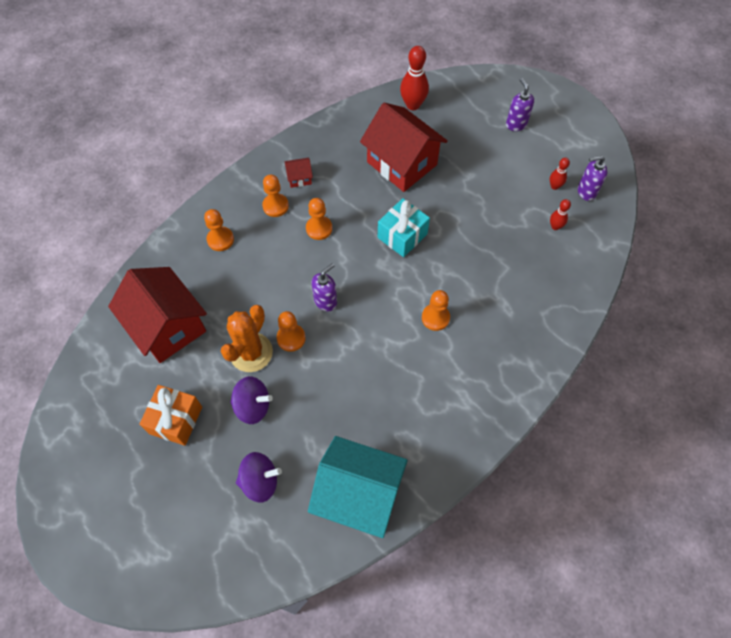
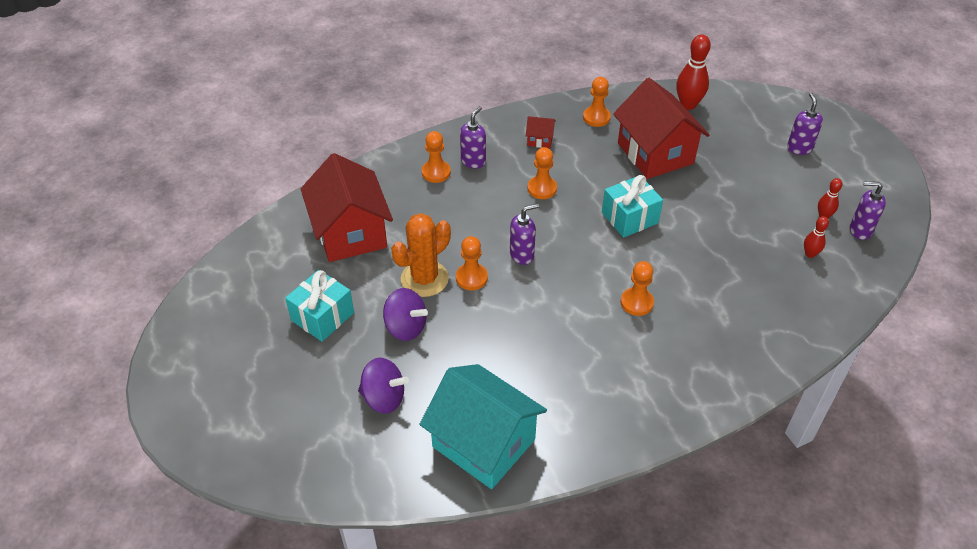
camera: 20 degrees right, 15 degrees down
orange gift [139,385,202,446] -> turquoise gift [285,270,354,342]
orange pawn [262,175,289,217] -> orange pawn moved to [583,77,611,127]
none -> purple soap dispenser [460,107,486,169]

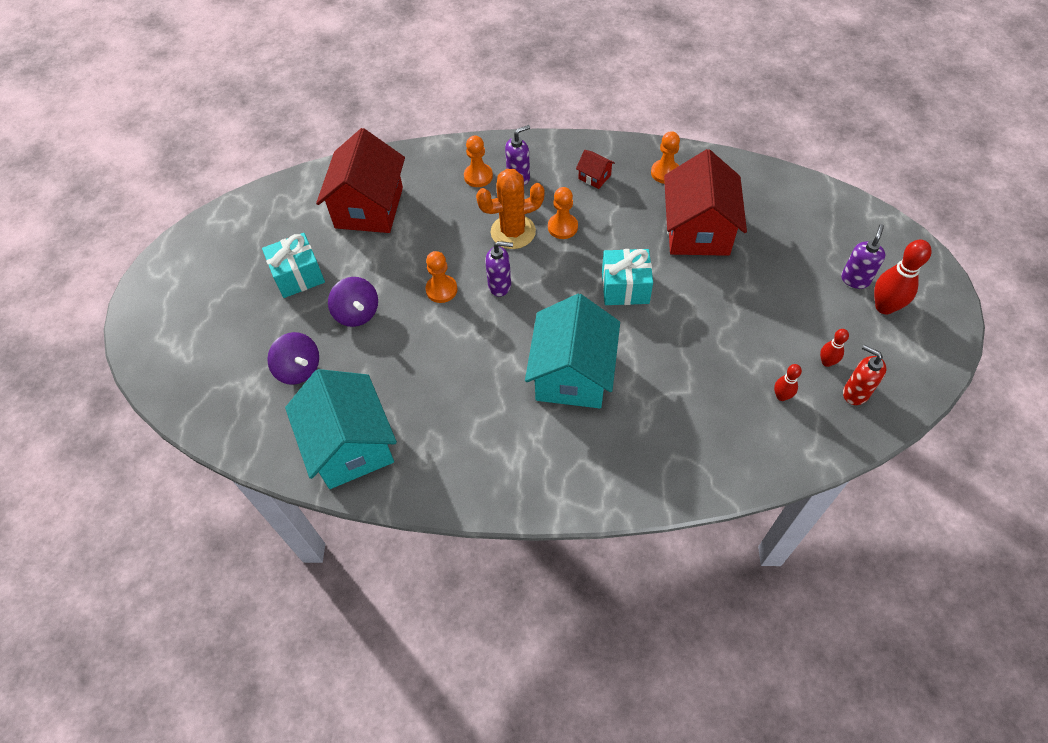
camera: 30 degrees right, 10 degrees up
orange cactus [391,213,451,297] -> orange cactus moved to [476,169,545,249]
orange pawn [621,261,654,316] -> turquoise house [525,294,620,408]
red bowling pin [676,34,711,110] -> red bowling pin moved to [874,240,932,315]
purple soap dispenser [850,181,886,240] -> red soap dispenser [843,345,886,405]

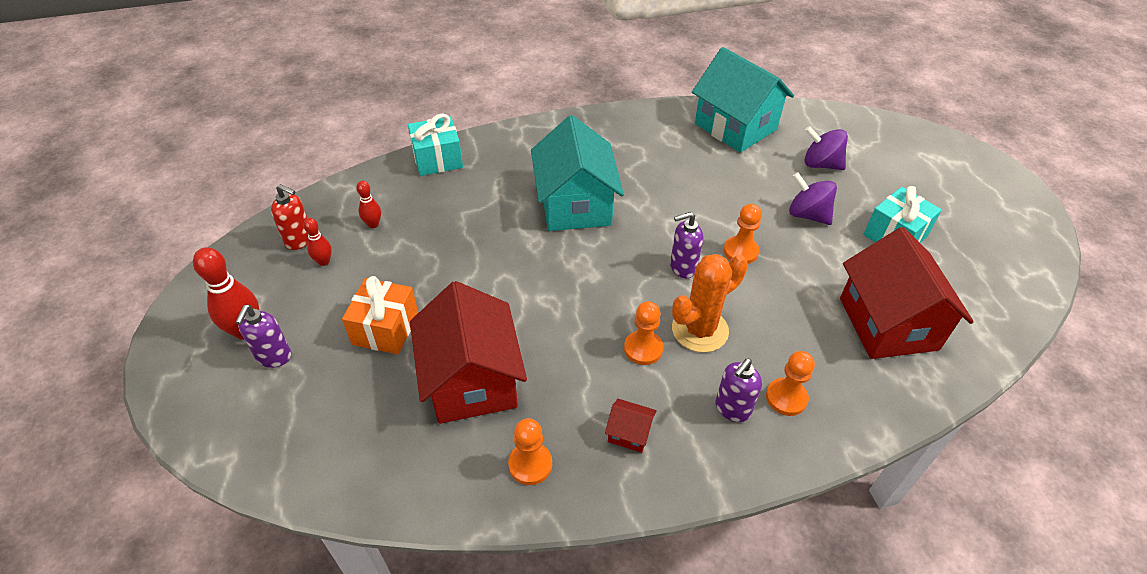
camera: 160 degrees right, 10 degrees down
turquoise gift [602,249,653,305] -> turquoise gift moved to [408,114,463,176]
none -> orange gift [342,276,418,354]

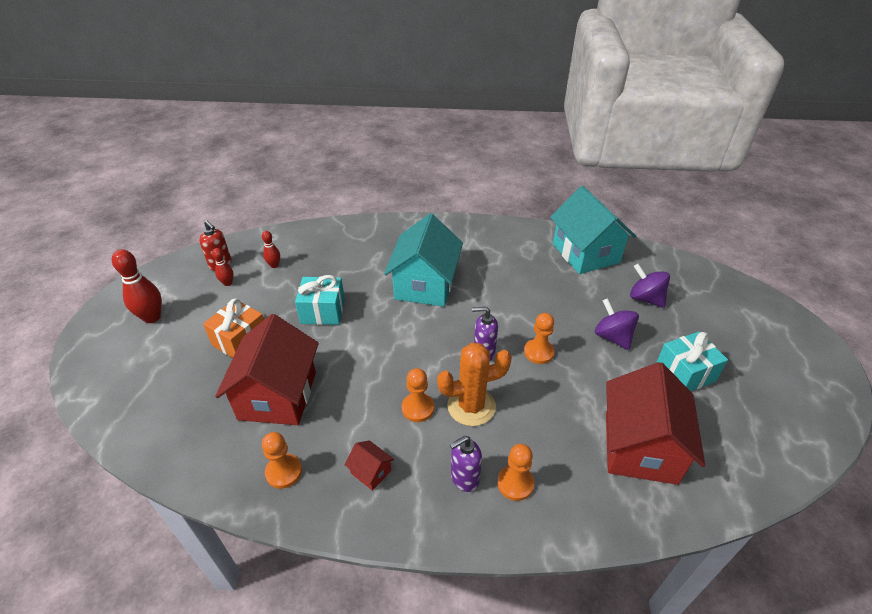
camera: 20 degrees right, 5 degrees down
purple soap dispenser [235,305,291,368] -> none
turquoise gift [408,114,463,176] -> turquoise gift moved to [295,275,345,325]

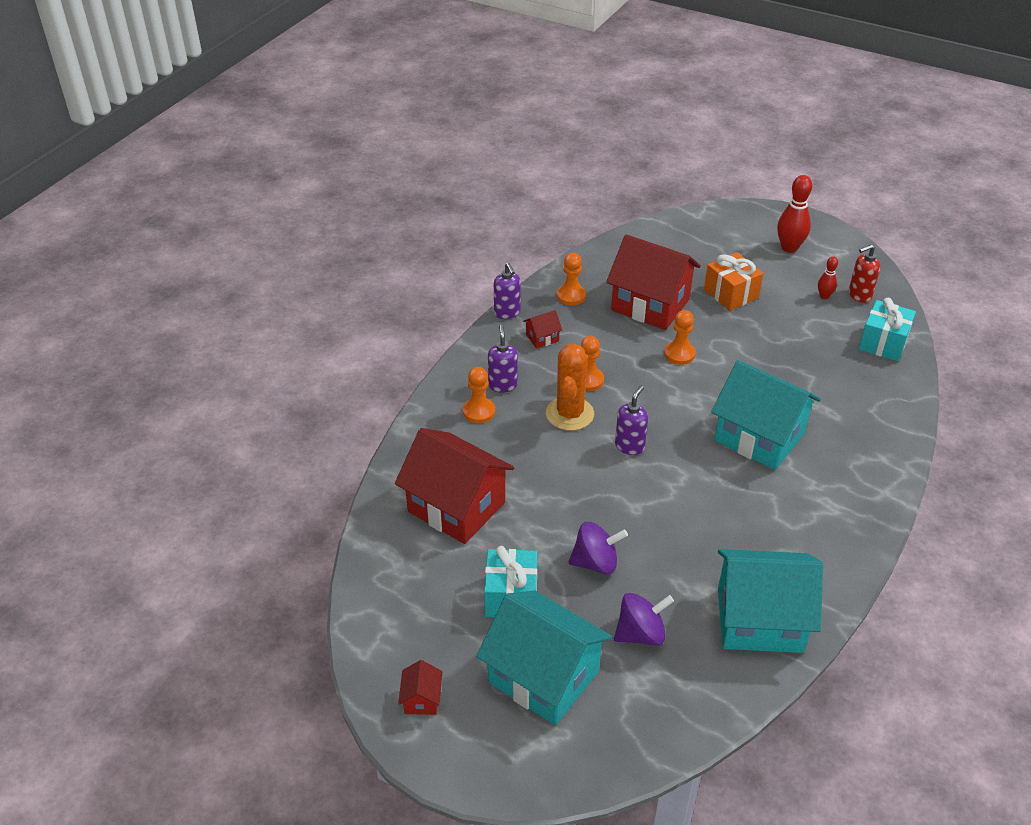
camera: 115 degrees right, 0 degrees up
red bowling pin [262,231,280,268] -> none
turquoise gift [295,275,345,325] -> turquoise gift moved to [859,298,916,361]
orange pawn [524,313,555,364] -> orange pawn moved to [664,310,695,365]
none -> red house [398,660,442,715]
none -> turquoise house [476,591,612,725]
none -> purple soap dispenser [494,263,521,319]

